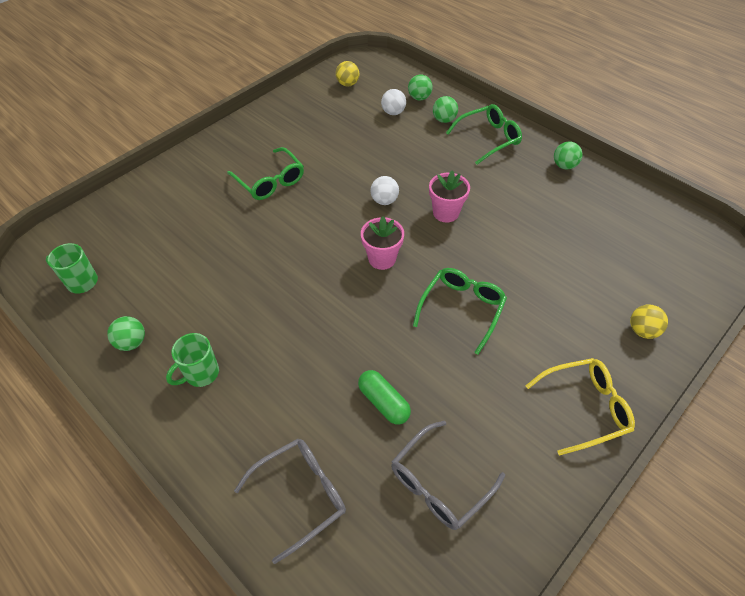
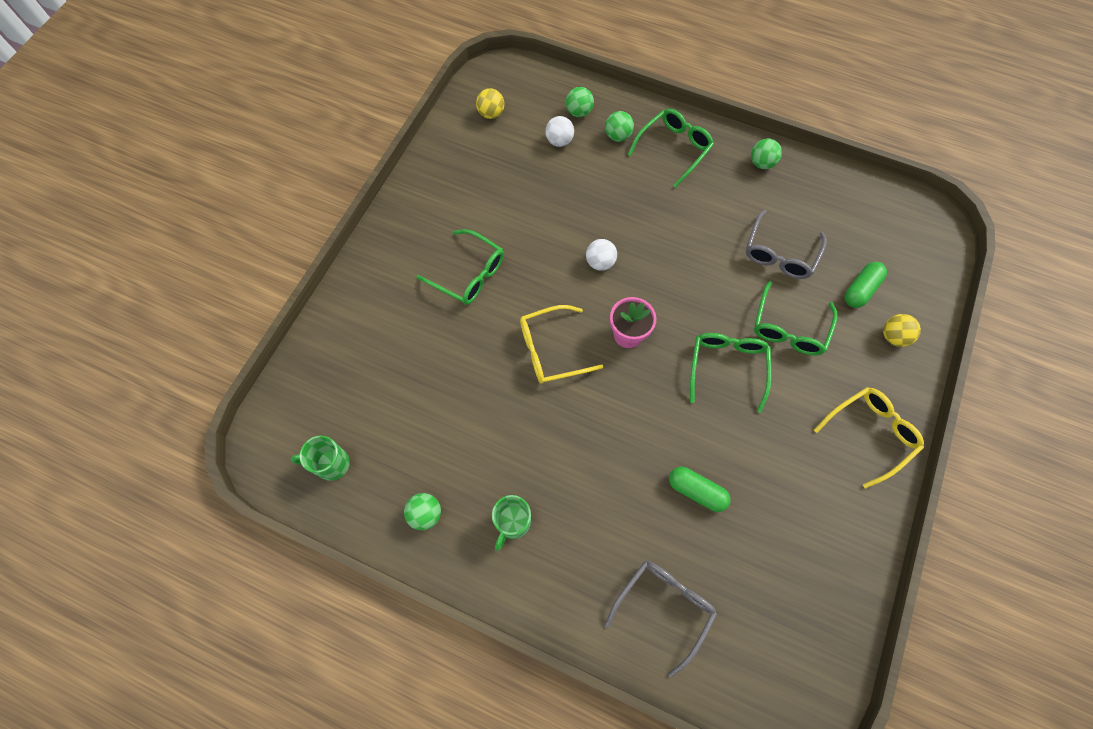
camera: 20 degrees left, 15 degrees up
grey glasses [391,421,505,530] -> grey glasses moved to [746,210,827,279]
pink flower pot [429,170,470,222] -> none
none -> yellow glasses [520,305,603,384]
none -> green glasses [754,281,837,356]
none -> green capsule [845,262,887,308]

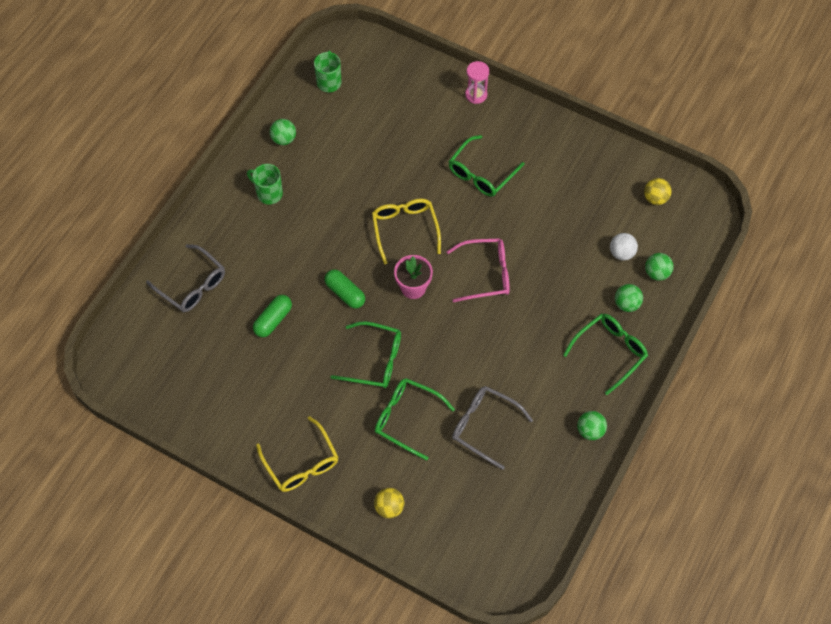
camera: 95 degrees right, 5 degrees down
white ball [586,239,617,271] -> pink glasses [446,238,510,303]
green glasses [628,108,714,188] -> green glasses turned 90 degrees counterclockwise [563,314,648,395]
green capsule [845,262,887,308] -> green capsule moved to [324,269,365,309]
none -> pink hourglass [465,61,489,104]

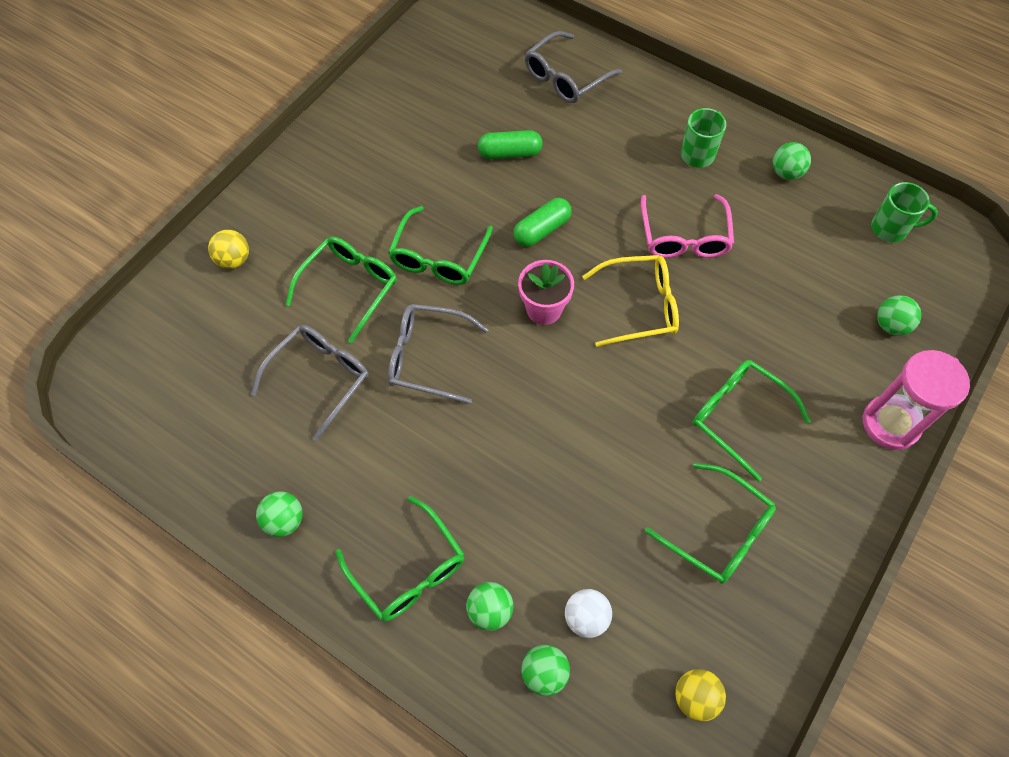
camera: 95 degrees right, 0 degrees up
green capsule [253,295,292,337] -> green capsule turned 45 degrees counterclockwise [478,130,543,159]
yellow glasses [256,416,338,492] -> none
pink glasses [446,238,510,303] -> pink glasses moved to [641,194,734,258]
pink hourglass [465,61,489,104] -> pink hourglass [862,350,970,450], size x1.58
none -> grey glasses [388,304,489,404]
none -> green glasses [645,463,776,584]
none -> green ball [877,295,921,336]

